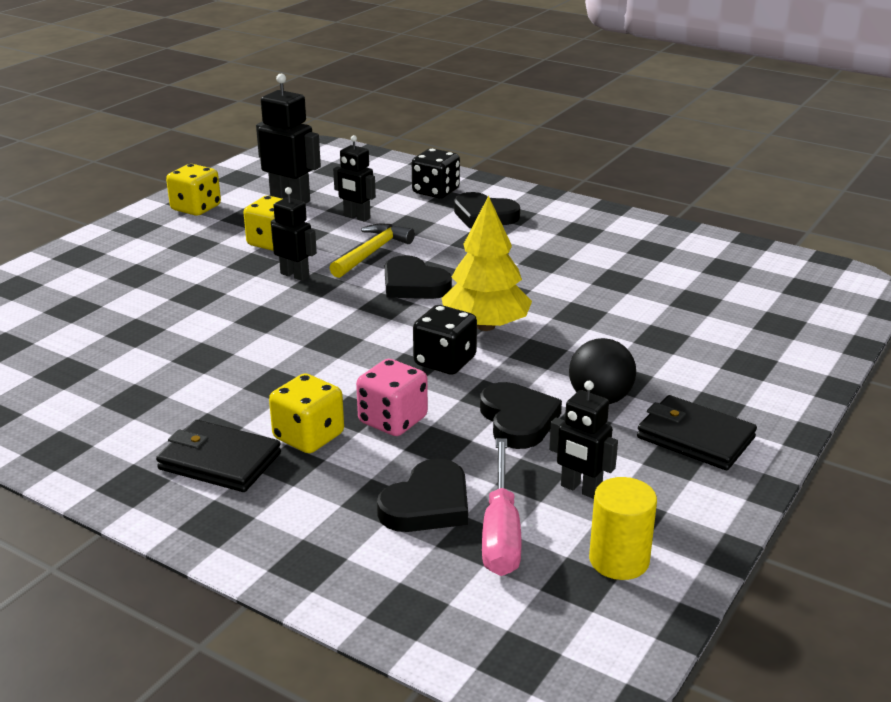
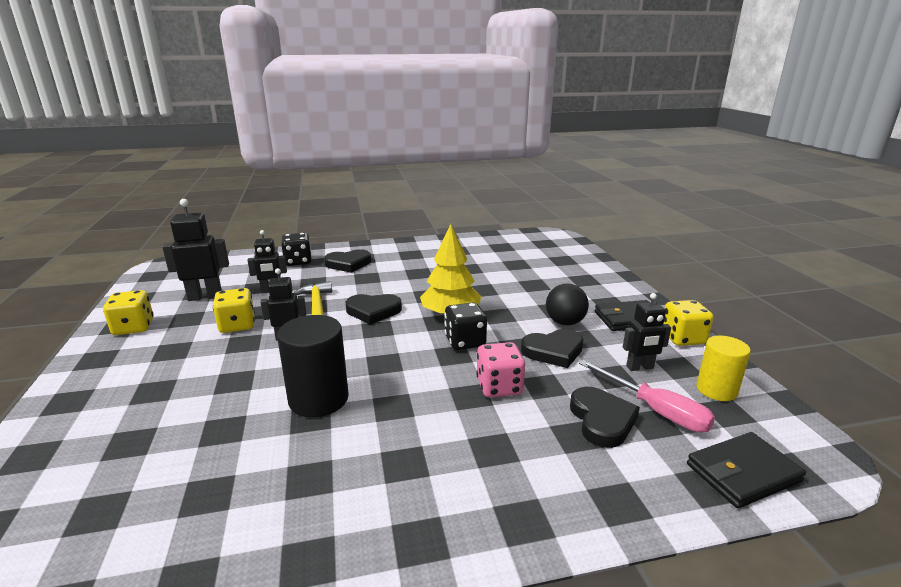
camera: 45 degrees left, 5 degrees down
black wallet [156,420,281,492] -> black wallet moved to [687,432,806,508]
yellow dice [269,373,344,453] -> yellow dice moved to [664,300,714,346]
black heart [480,382,562,449] -> black heart turned 135 degrees clockwise [521,329,583,368]
none -> black cylinder [277,315,349,417]

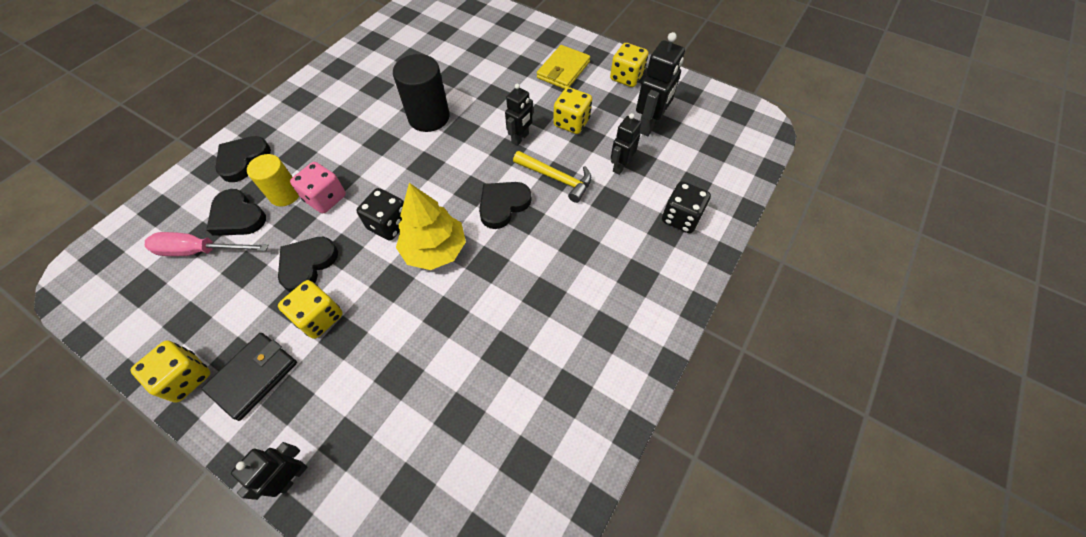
camera: 135 degrees right, 35 degrees up
black heart [324,249,371,273] -> black heart moved to [215,136,271,182]
black ball [546,284,589,325] -> yellow dice [278,280,343,339]
black robot [623,293,671,371] -> black robot moved to [231,442,307,500]
black wallet [687,432,806,508] -> none
yellow cylinder [696,336,751,401] -> yellow cylinder moved to [247,154,299,206]
none -> yellow wallet [537,45,590,89]

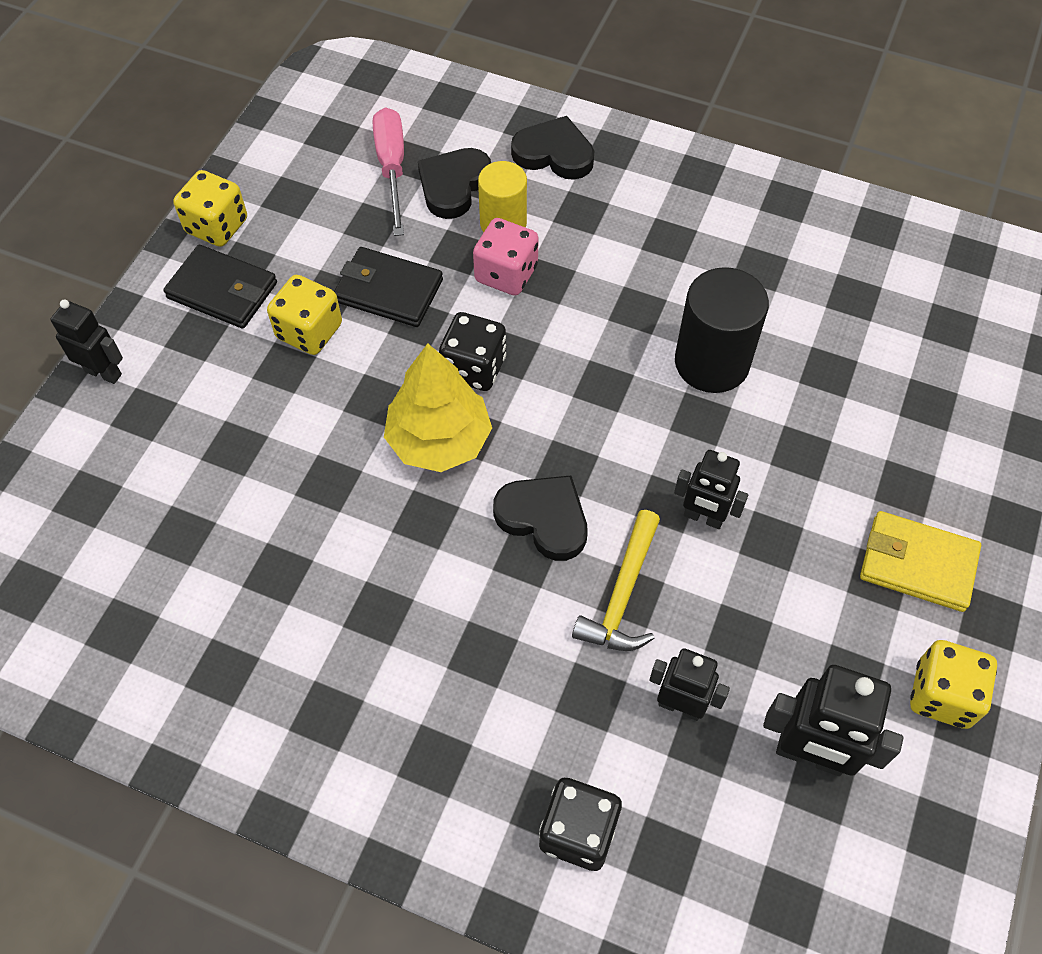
camera: 80 degrees right, 0 degrees up
black heart [278,237,338,292] -> black wallet [334,247,443,327]
yellow dice [553,87,592,134] -> none

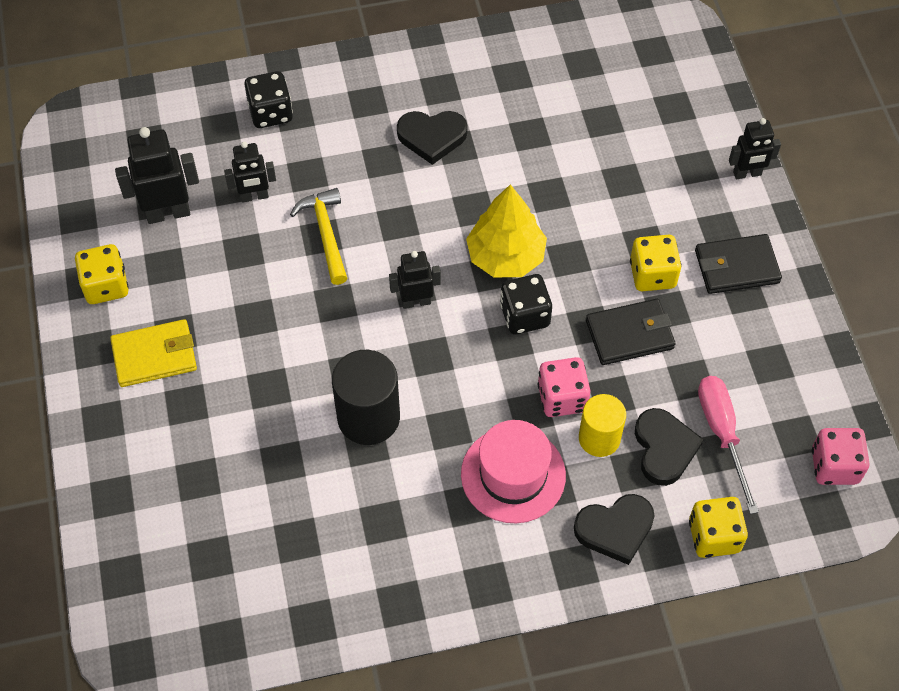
camera: 145 degrees right, 0 degrees up
yellow dice [173,170,247,247] -> yellow dice moved to [689,497,748,558]
pink screwdriver [373,107,404,236] -> pink screwdriver turned 150 degrees counterclockwise [698,376,759,514]
black heart [493,475,587,561] -> black heart moved to [397,111,468,165]
black robot [674,450,748,529] -> black robot moved to [389,251,441,309]
none -> pink hat [461,420,566,523]
none -> pink dice [812,428,870,485]

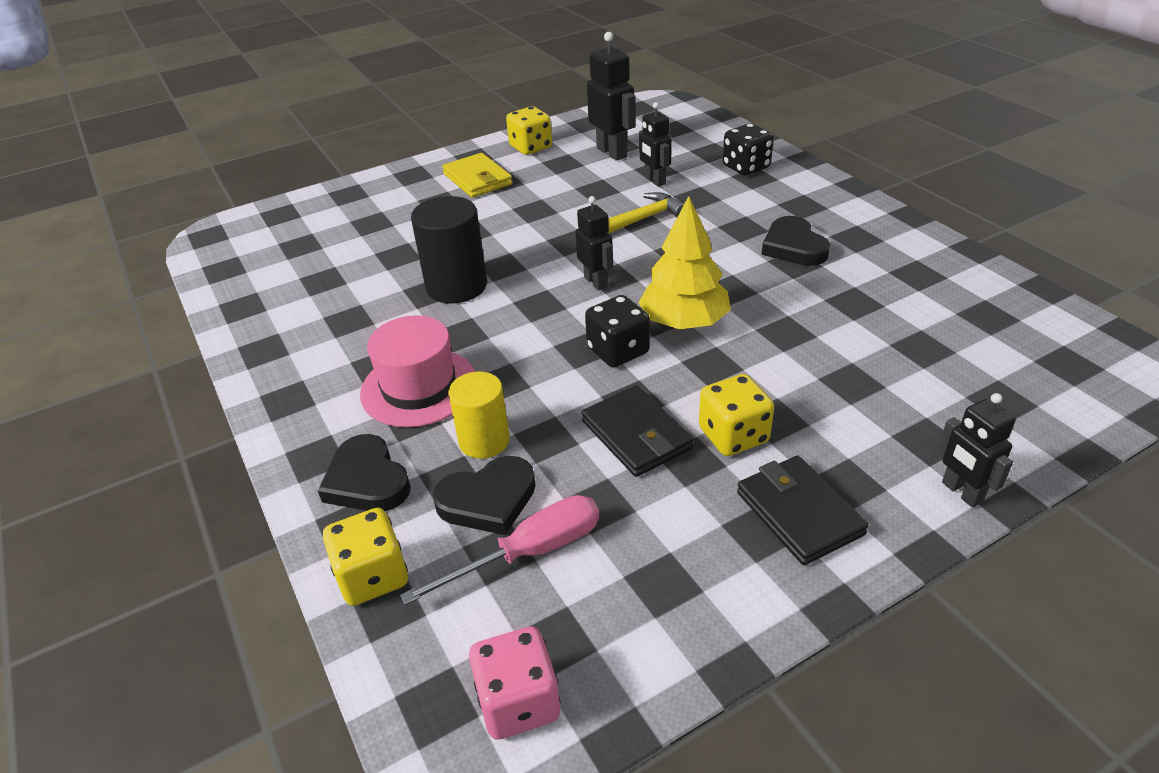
camera: 75 degrees right, 20 degrees down
pink dice [538,357,590,417] -> none

